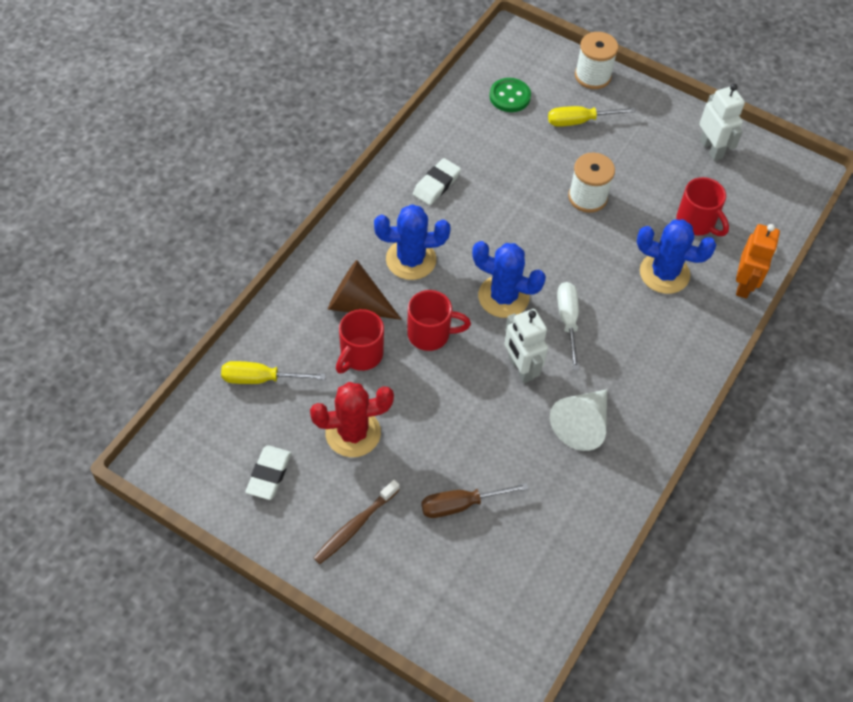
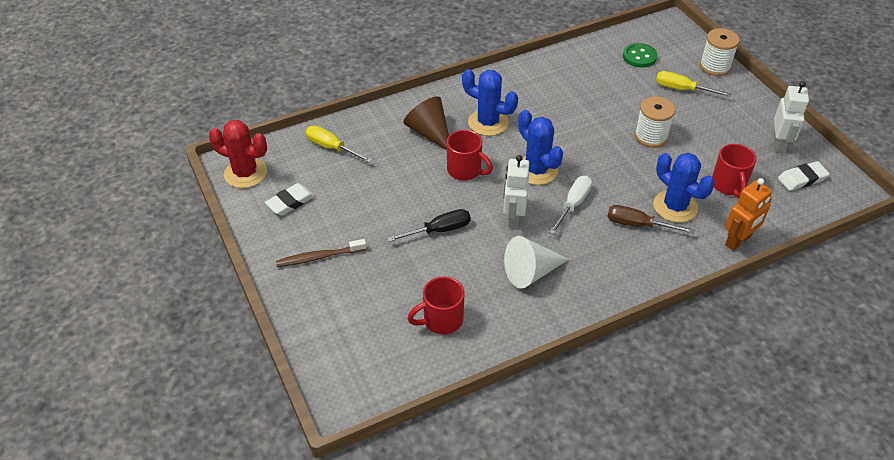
camera: 35 degrees right, 10 degrees down
red cactus [310,382,394,457] -> red cactus moved to [209,120,267,188]
red mug [336,309,384,374] -> red mug moved to [407,276,465,335]
white eraser [413,158,461,205] -> white eraser moved to [778,161,829,191]
brown screwdriver [421,483,529,518] -> brown screwdriver moved to [607,205,695,234]
none -> black screwdriver [387,209,471,242]

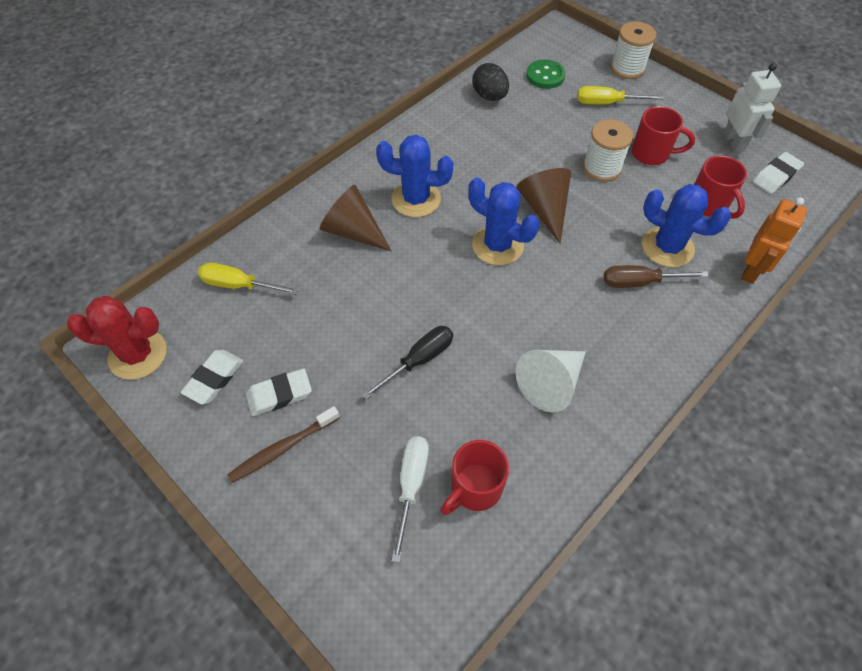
camera: 20 degrees left, 10 degrees up
red mug [447,130,493,180] -> red mug moved to [632,106,695,165]
white robot [503,155,529,229] -> none
white screwdriver [549,176,592,234] -> white screwdriver moved to [391,436,429,563]
none -> white eraser [246,368,312,416]
none -> black egg [472,63,509,101]
none -> brown cone [517,168,571,243]

